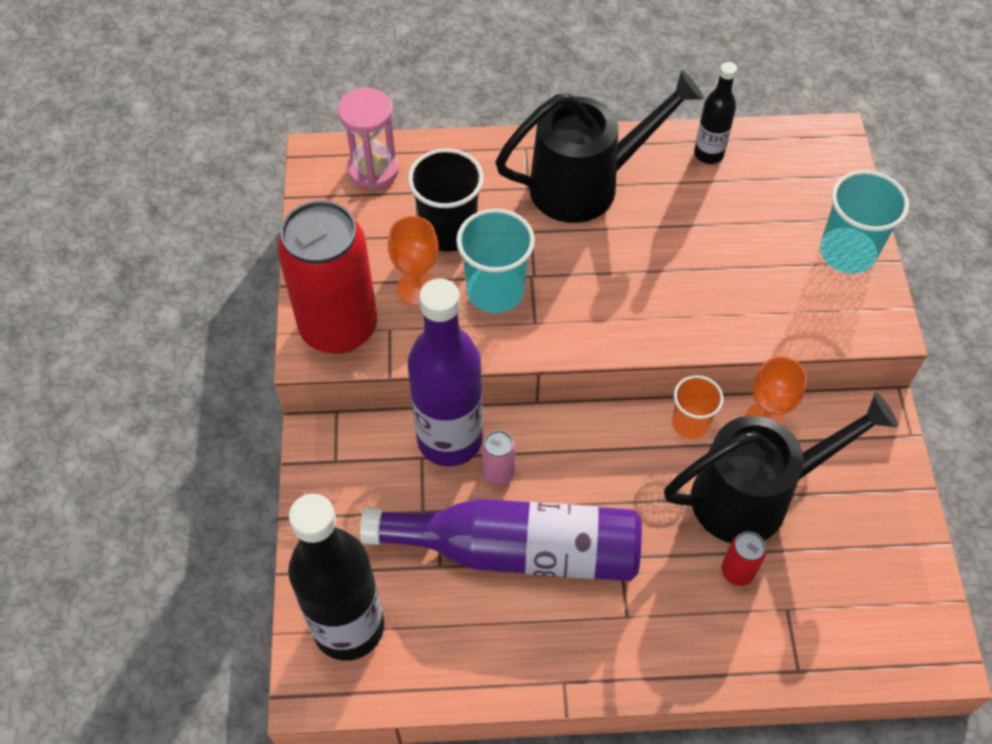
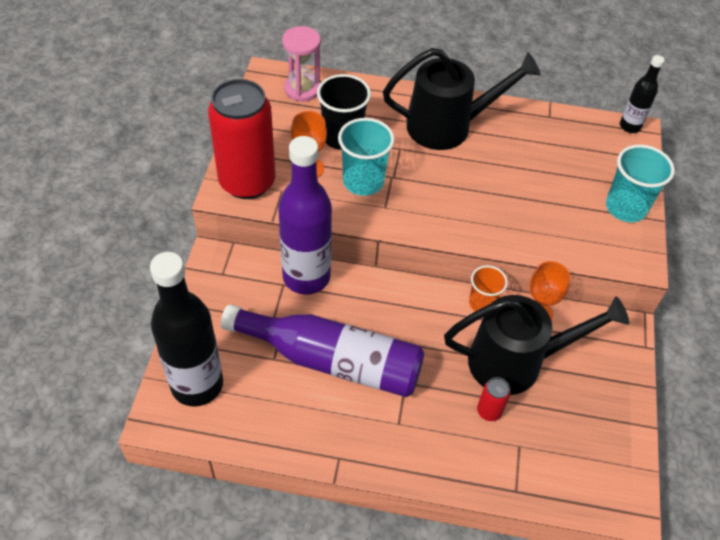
camera: 10 degrees right, 5 degrees down
pink can [482,430,516,485] -> none
black bottle [694,62,737,164] -> black bottle moved to [620,55,665,133]

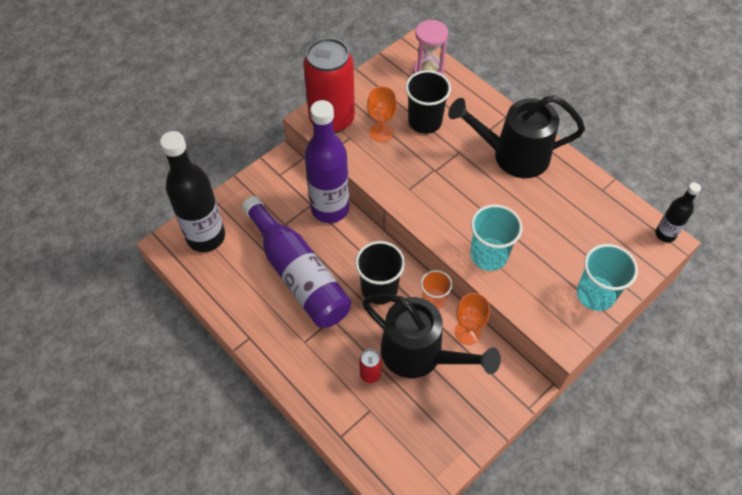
camera: 40 degrees right, 5 degrees up
turquoise cup [338,118,395,196] -> turquoise cup moved to [470,204,522,271]
black watering can [383,48,541,150] -> black watering can turned 150 degrees clockwise [448,95,585,178]
none -> black cup [355,241,405,304]

